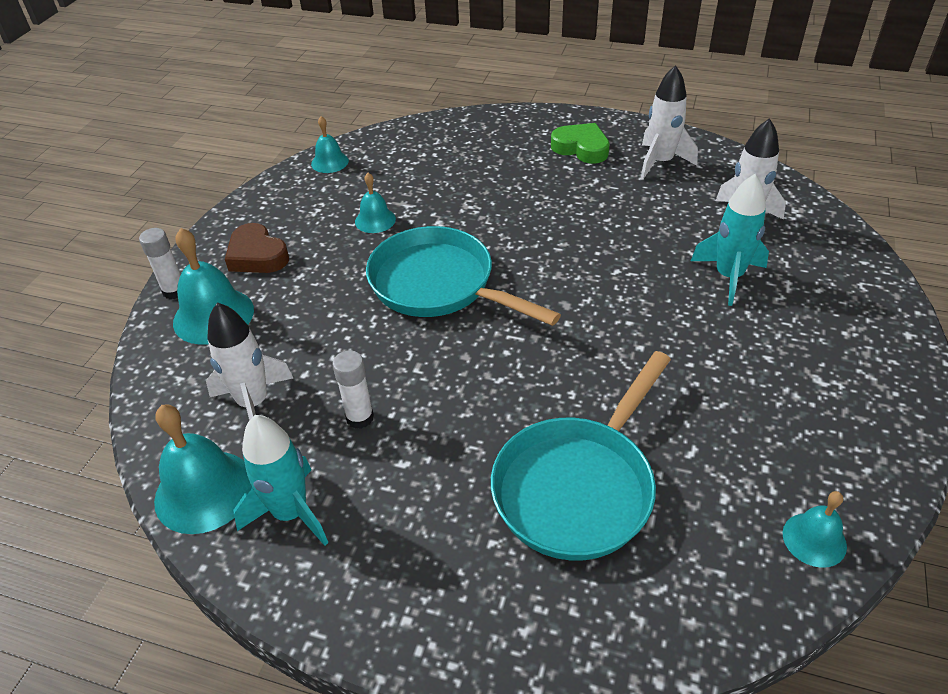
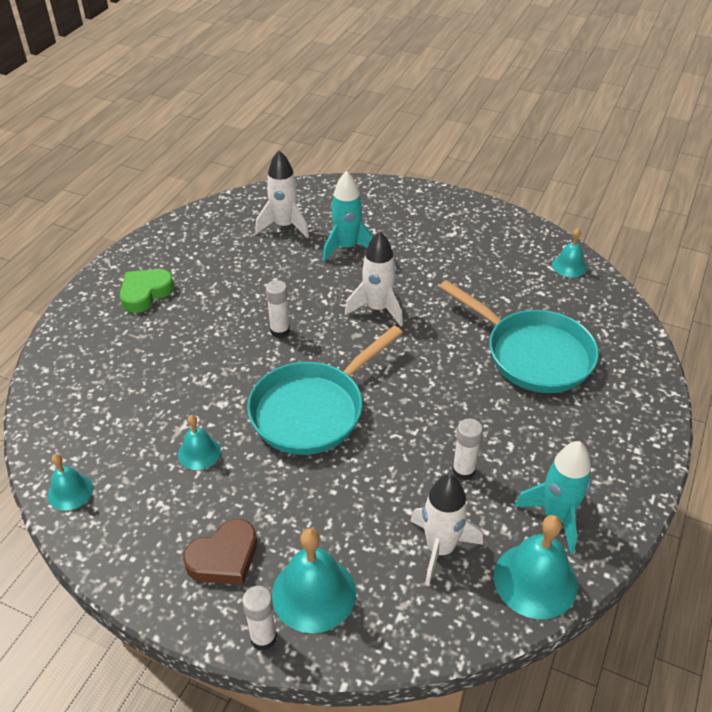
camera: 85 degrees left, 0 degrees up
white rocket [640,65,698,180] -> white rocket moved to [345,231,403,326]
none -> white glue stick [266,280,290,338]

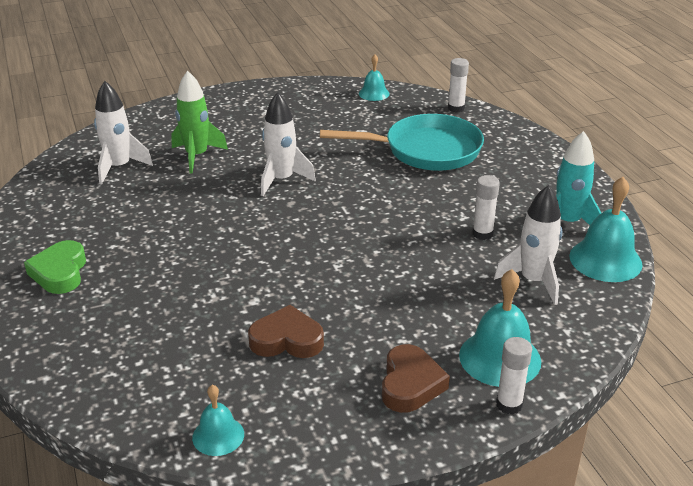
camera: 45 degrees left, 10 degrees down
turquoise bell [178,415,221,470] -> brown heart [248,305,324,358]
turquoise pan [247,326,403,455] -> none
white glue stick [266,280,290,338] -> white glue stick moved to [448,58,469,112]
turquoise rocket [323,171,374,262] -> green rocket [171,71,228,174]

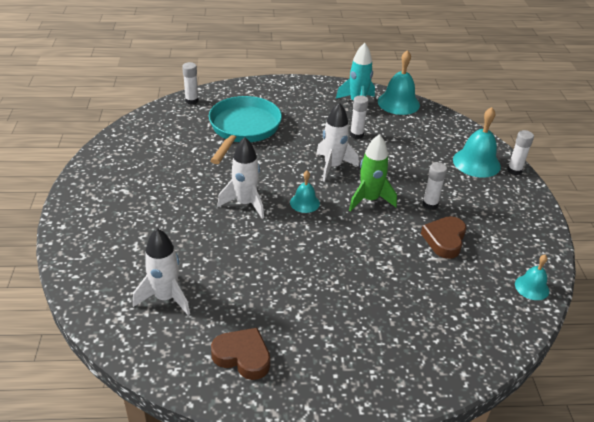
camera: 75 degrees left, 5 degrees up
green heart [24,240,86,294] -> none
green rocket [171,71,228,174] -> green rocket moved to [349,134,397,212]
turquoise bell [359,54,390,101] -> turquoise bell moved to [290,170,320,213]
brown heart [382,344,450,413] -> brown heart moved to [211,328,270,380]
white rocket [494,185,562,305] -> white rocket moved to [316,102,359,182]
none -> white glue stick [422,162,447,210]

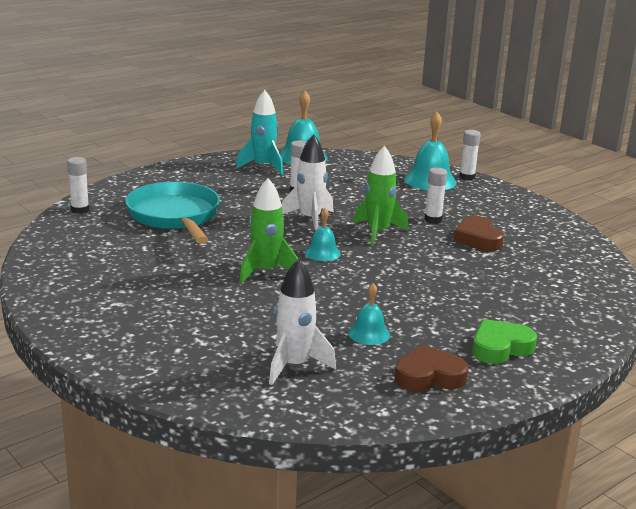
camera: 35 degrees left, 15 degrees down
white rocket [217,137,264,219] -> green rocket [239,178,298,283]
turquoise bell [515,255,549,300] -> turquoise bell moved to [348,283,390,345]
none -> green heart [472,319,537,364]

